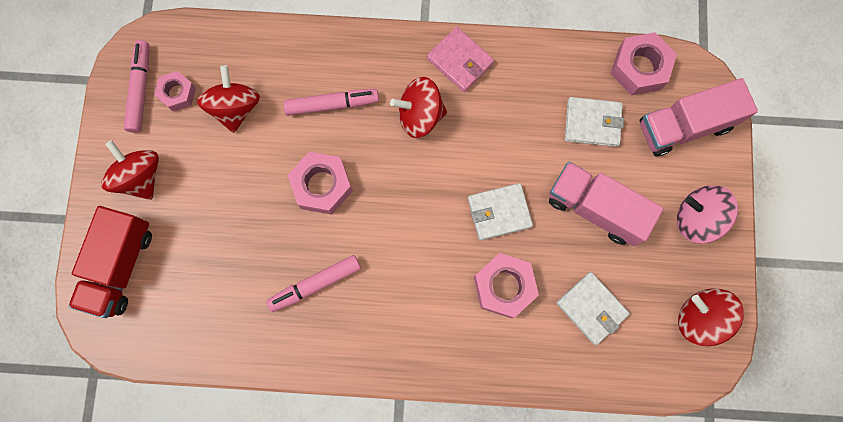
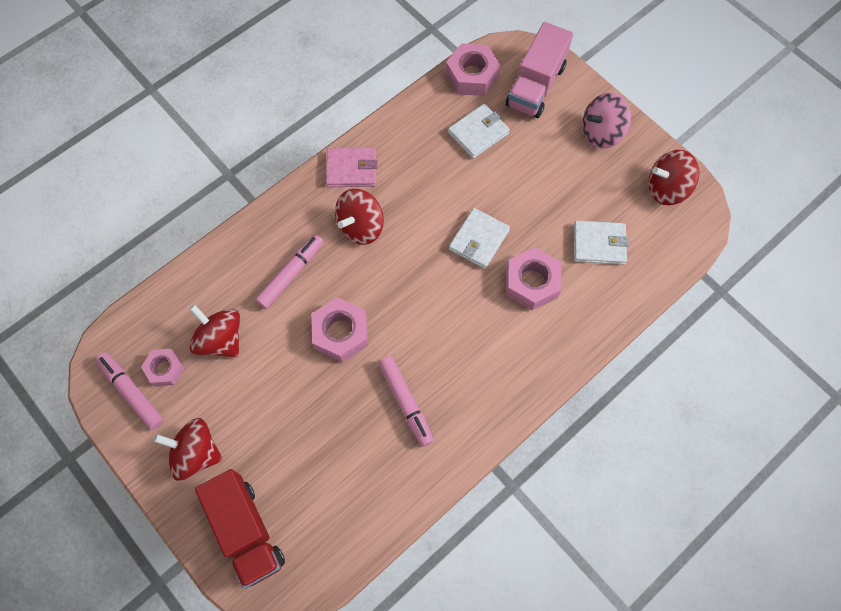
camera: 45 degrees left, 10 degrees down
pink marker [266,255,361,312] -> pink marker turned 45 degrees counterclockwise [378,356,434,447]
pink truck [549,162,664,246] -> none

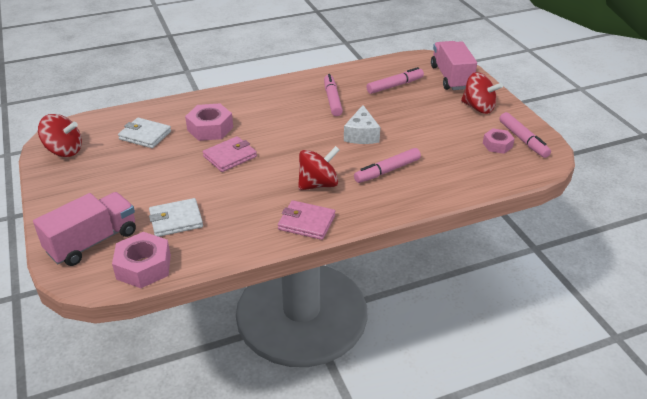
camera: 160 degrees left, 30 degrees down
red spinning top [189,305,240,357] -> none
red truck [195,469,285,589] -> pink truck [431,41,477,90]
pink nut [311,297,368,363] -> white cheese [344,105,380,144]
white wallet [449,208,510,269] -> pink wallet [203,136,257,172]
pink spinning top [583,93,631,149] -> none
none -> pink marker [366,67,424,94]

